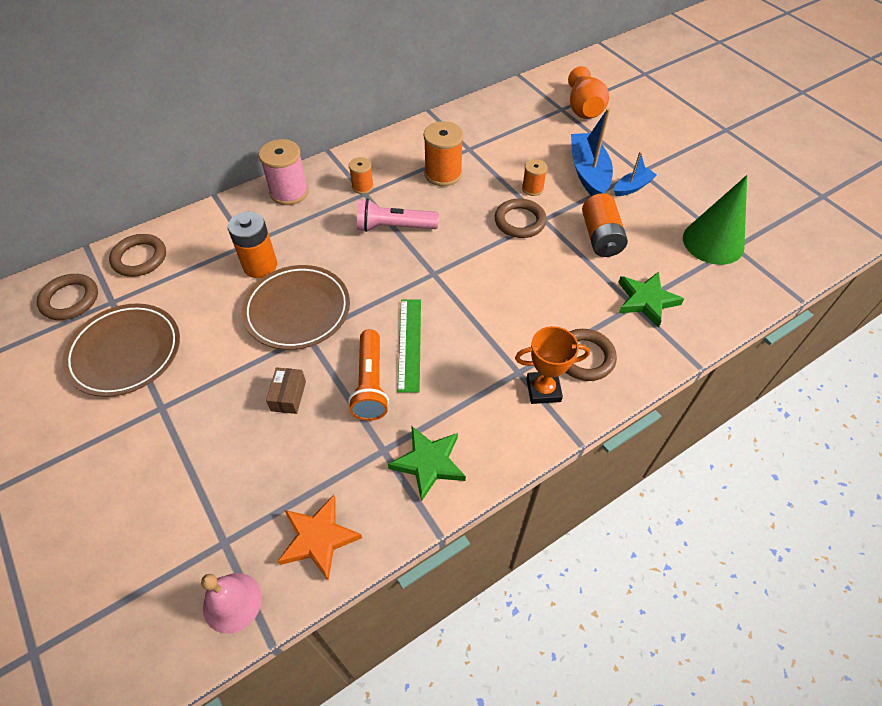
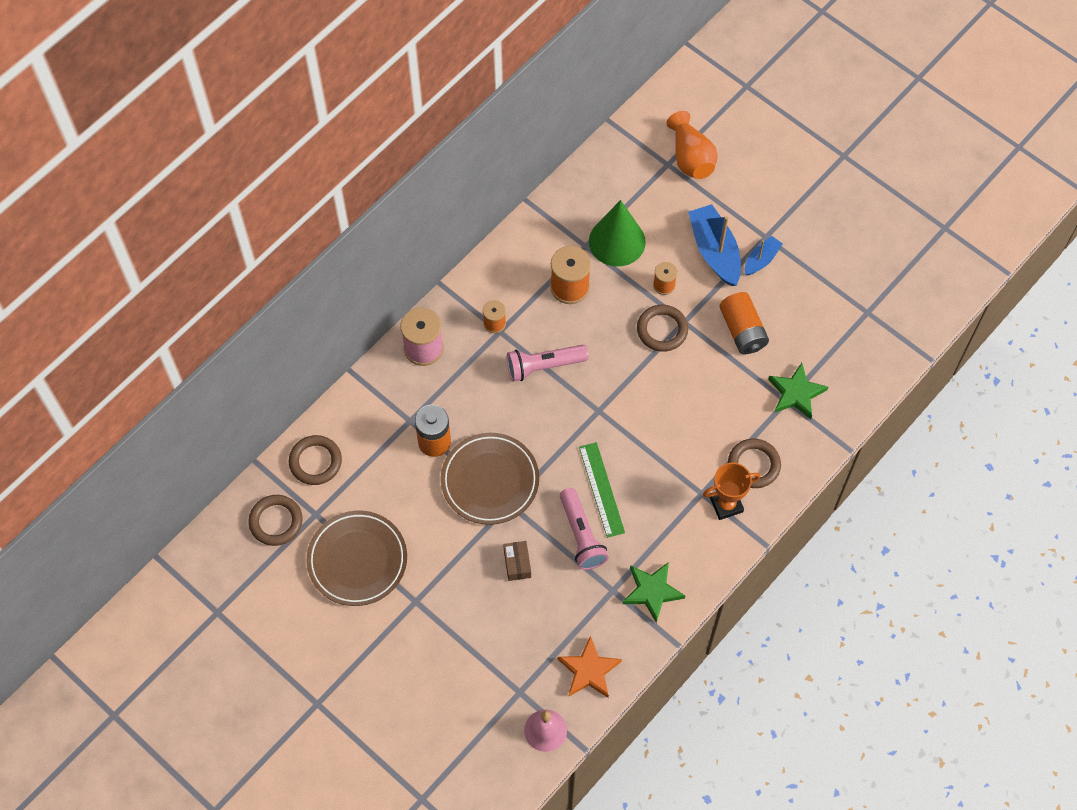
camera: 15 degrees left, 10 degrees up
orange flashlight [348,329,389,421] -> pink flashlight [560,488,609,570]
green cone [683,175,747,265] -> green cone moved to [589,200,646,267]

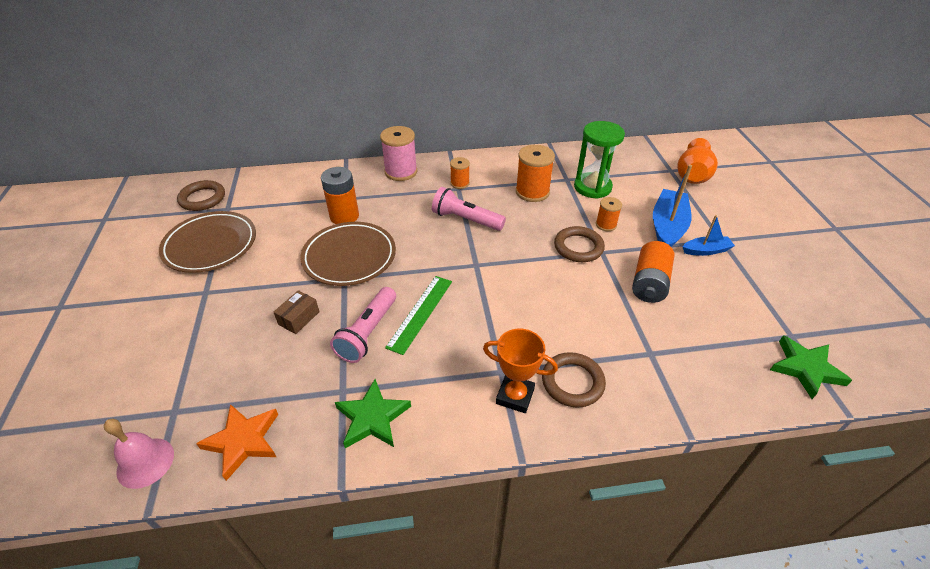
camera: 40 degrees right, 20 degrees down
brown ring [289,435,342,485] -> none
green cone [589,200,646,267] -> green hourglass [574,121,625,199]
green star [768,363,828,419] -> green star moved to [770,335,852,399]

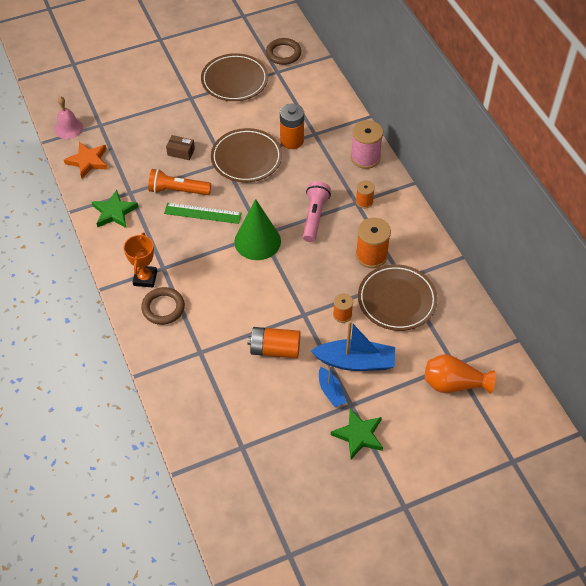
camera: 75 degrees right, 10 degrees up
pink flashlight [330,287,396,363] -> orange flashlight [148,169,211,195]
brown ring [554,226,605,262] -> none
green hourglass [574,121,625,199] -> brown plate [358,264,438,331]
green star [770,335,852,399] -> green star moved to [331,408,383,459]
none -> green cone [234,199,281,260]

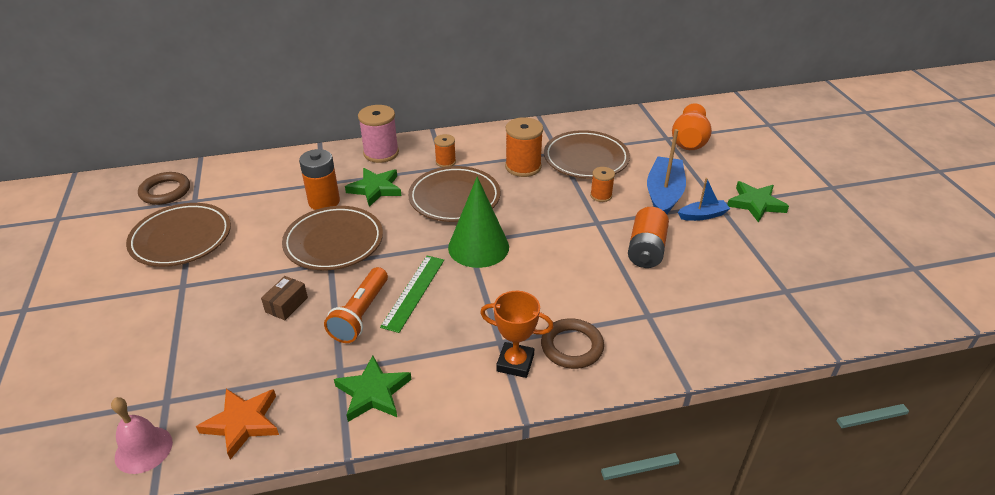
camera: 80 degrees left, 15 degrees down
pink flashlight [303,181,331,242] -> brown plate [408,166,500,222]
none -> green star [345,168,402,207]

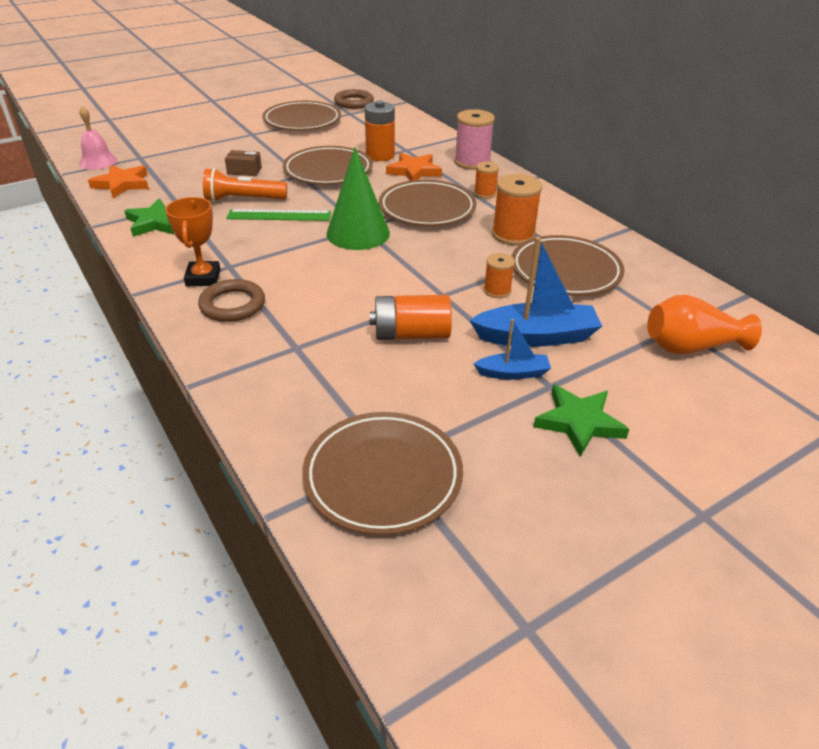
camera: 70 degrees right, 0 degrees up
green star [345,168,402,207] -> orange star [386,153,442,181]
blue boat [678,178,730,221] -> blue boat turned 60 degrees counterclockwise [473,319,551,380]
none -> brown plate [302,412,463,535]

